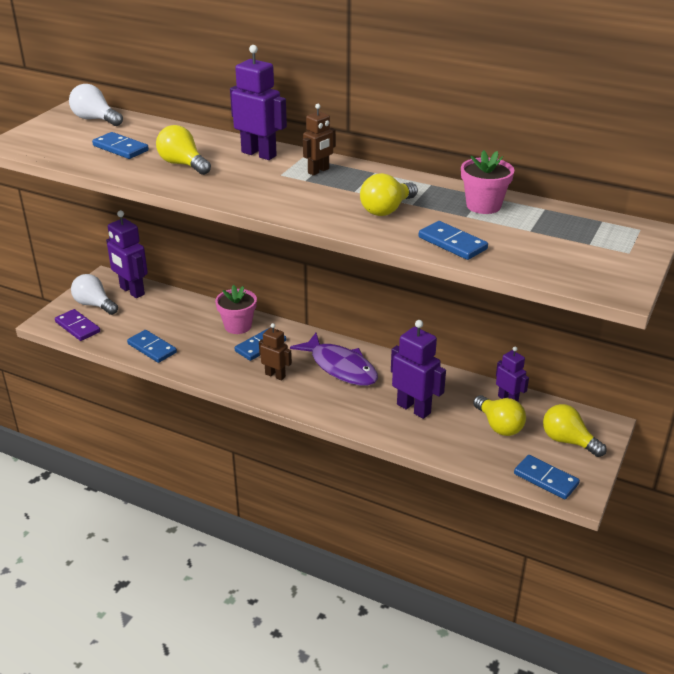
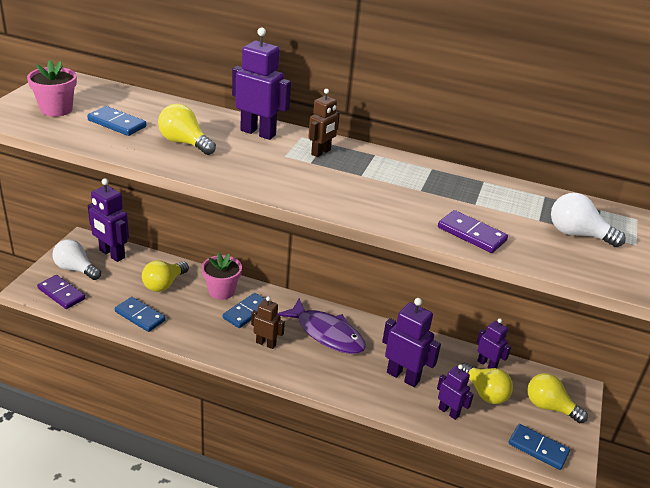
camera: 10 degrees left, 0 degrees up
white light bulb [69,84,123,126] -> white light bulb moved to [551,193,626,247]
yellow light bulb [360,173,418,216] -> yellow light bulb moved to [142,260,189,292]
blue domino [419,221,488,260] -> purple domino [438,210,508,253]
pink flower pot [461,150,514,214] -> pink flower pot moved to [27,60,77,117]
none -> purple robot [437,364,474,420]

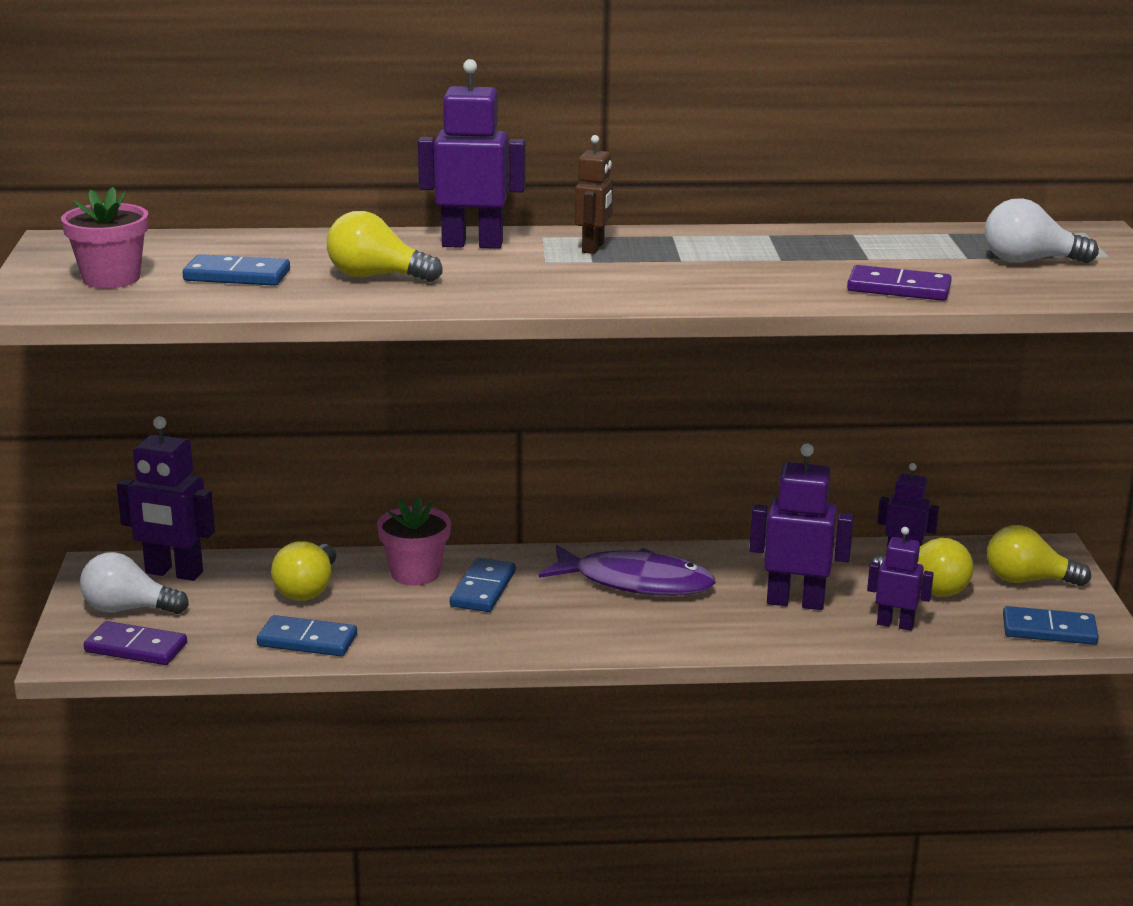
camera: 20 degrees left, 10 degrees down
brown robot [251,296,285,349] -> none

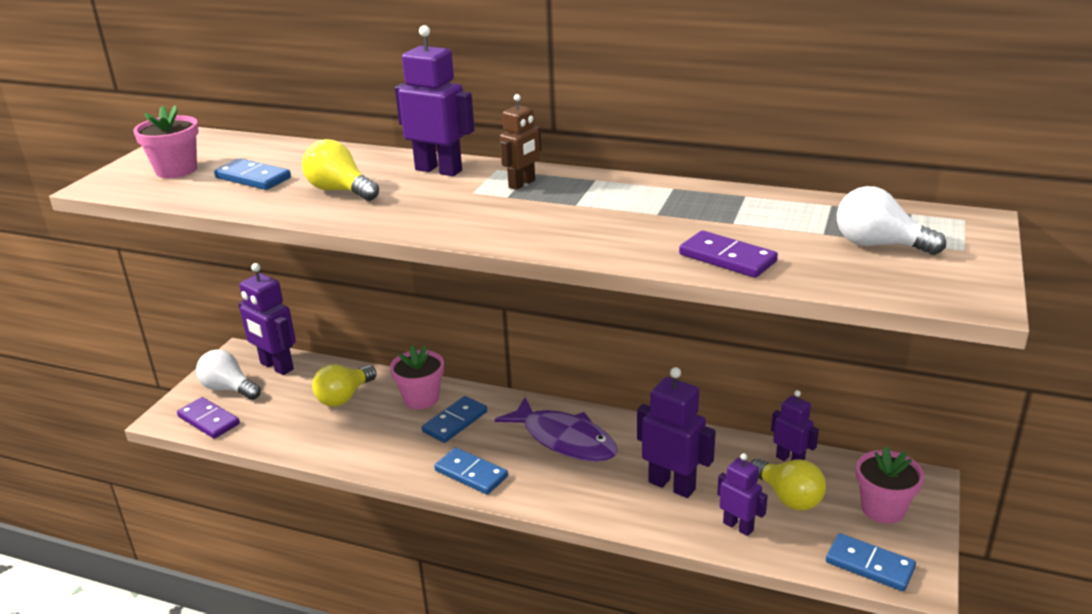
camera: 25 degrees right, 5 degrees up
blue domino [257,615,357,656] -> blue domino moved to [434,447,508,495]
yellow light bulb [987,525,1091,586] -> pink flower pot [856,446,924,524]

